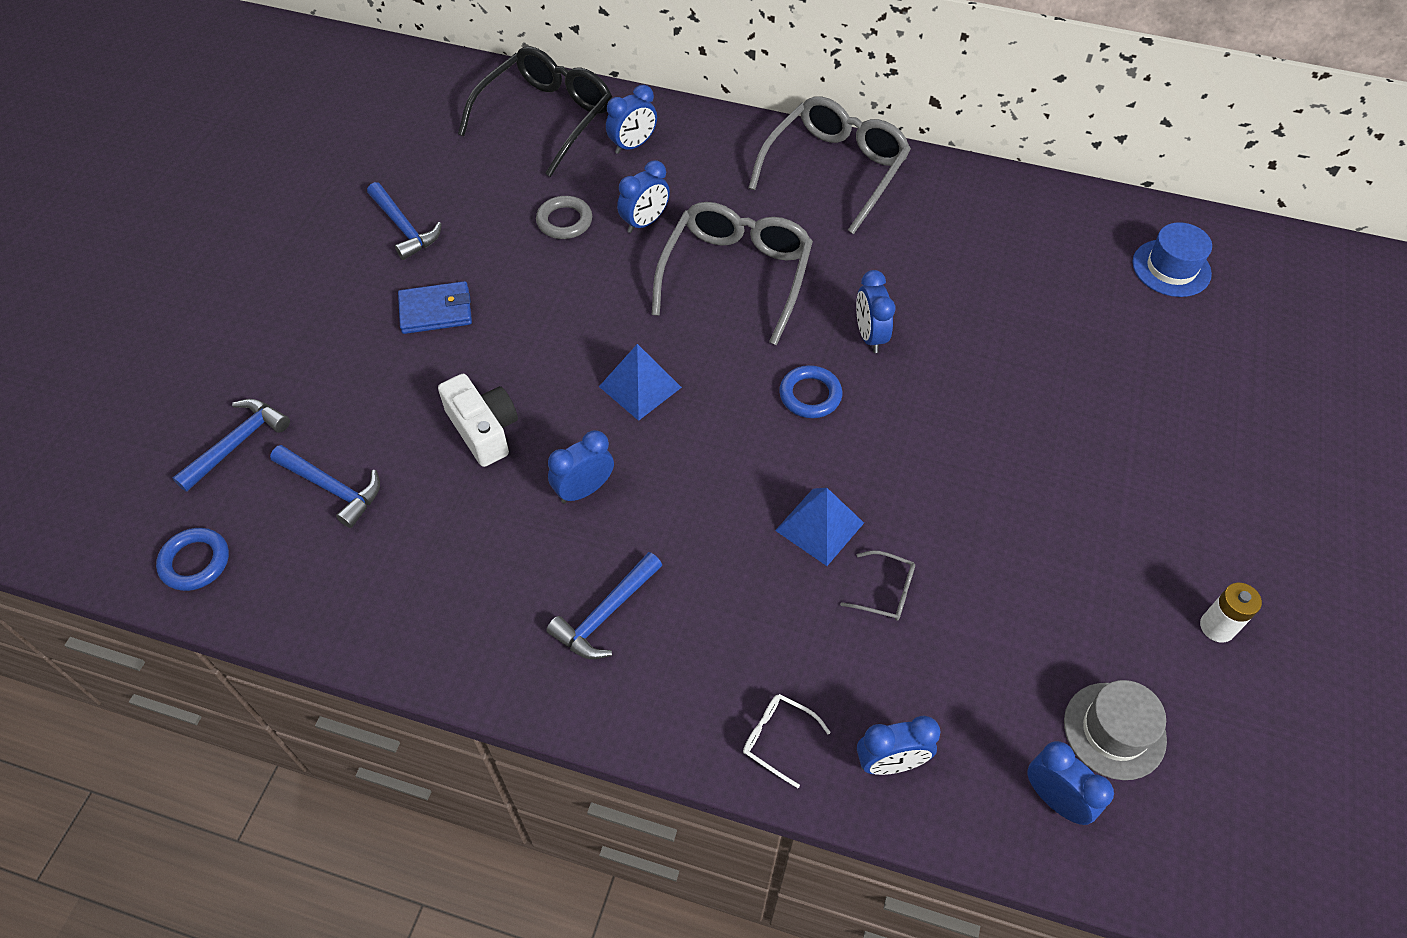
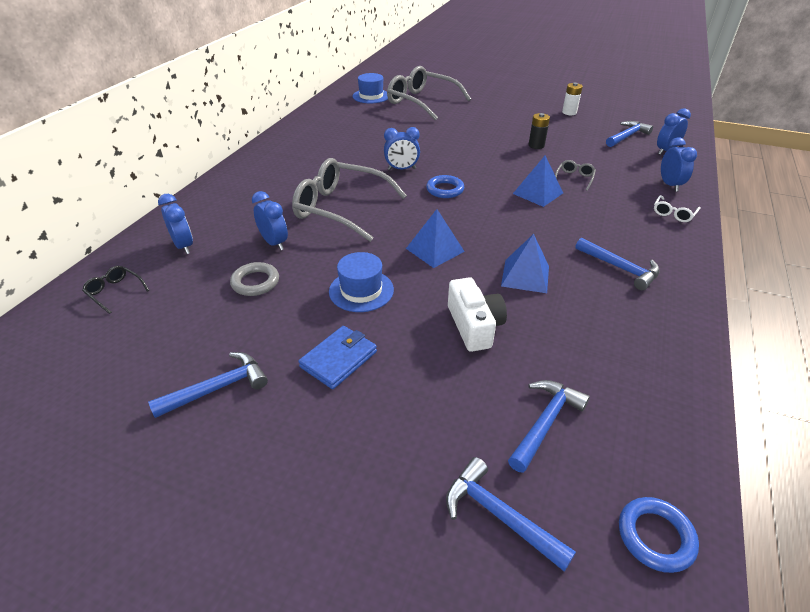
camera: 85 degrees left, 15 degrees down
blue wallet [398,281,472,334] -> blue wallet turned 45 degrees clockwise [298,326,377,389]
white camera [438,374,518,467] -> white camera turned 105 degrees clockwise [448,277,507,352]
black glasses [458,46,612,177] -> black glasses [82,266,150,314], size x0.41
blue clock [548,430,614,503] -> blue pyramid [501,234,549,293]
grey glasses [748,96,911,234] -> grey glasses moved to [387,66,471,121]
grey hat [1064,680,1167,780] -> blue hammer [606,121,653,147]
none -> blue hat [329,252,394,312]
none -> black battery [528,113,550,149]

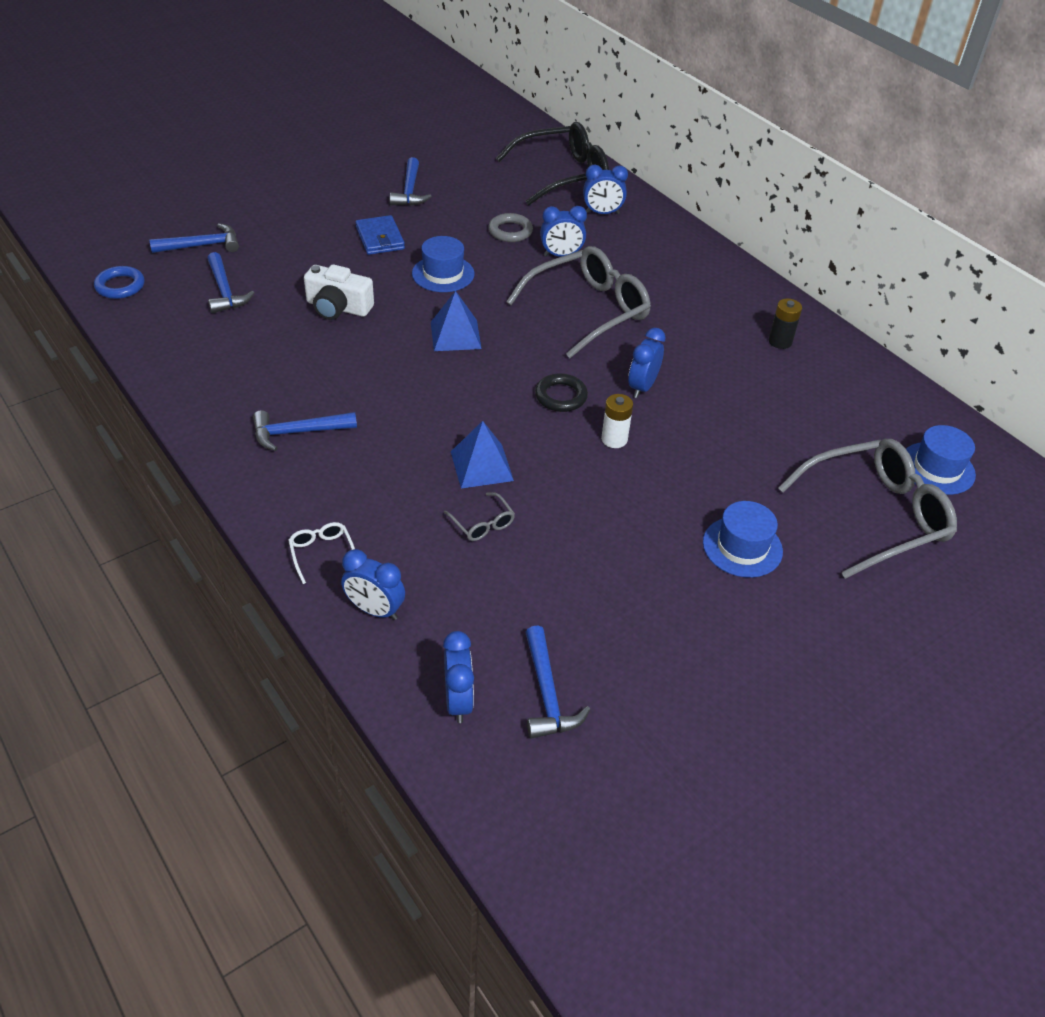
camera: 120 degrees right, 5 degrees up
black glasses [82,266,150,314] -> black glasses [496,122,609,205], size x2.44
blue ring [426,175,464,198] -> black ring [535,373,588,412]
blue pyramid [501,234,549,293] -> none
black battery [528,113,550,149] -> black battery moved to [769,299,802,349]
white battery [562,83,583,115] -> white battery moved to [601,394,633,448]
none -> blue hat [703,501,783,578]

